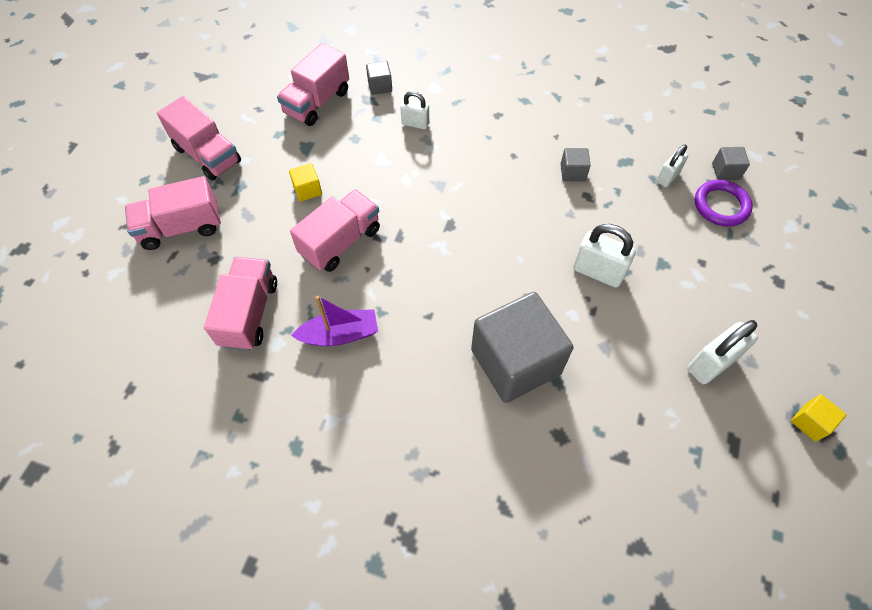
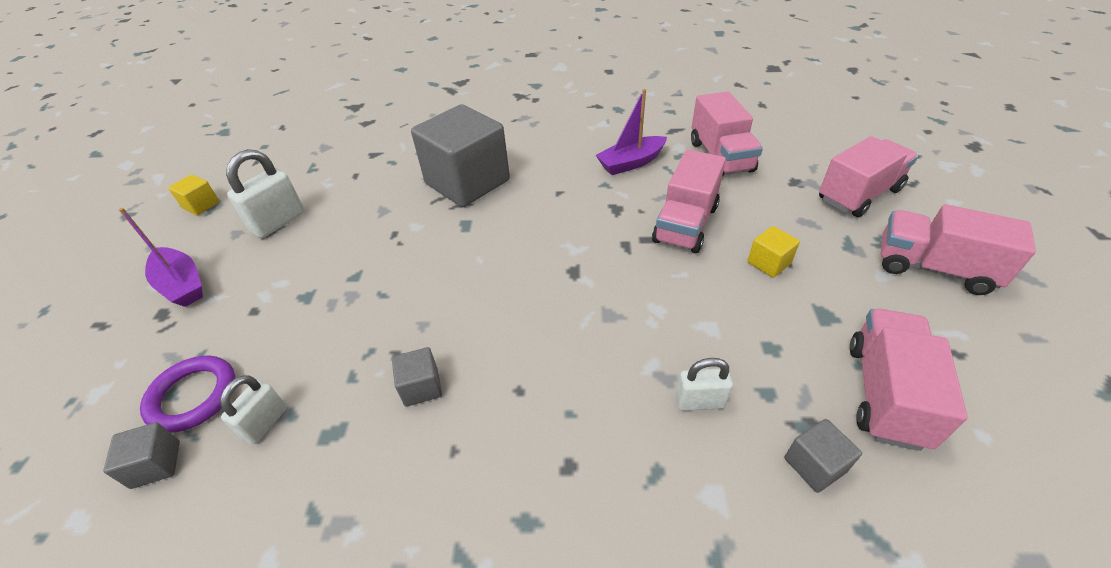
camera: 165 degrees right, 15 degrees down
white padlock [573,224,636,288] -> none
none -> purple boat [119,208,203,307]

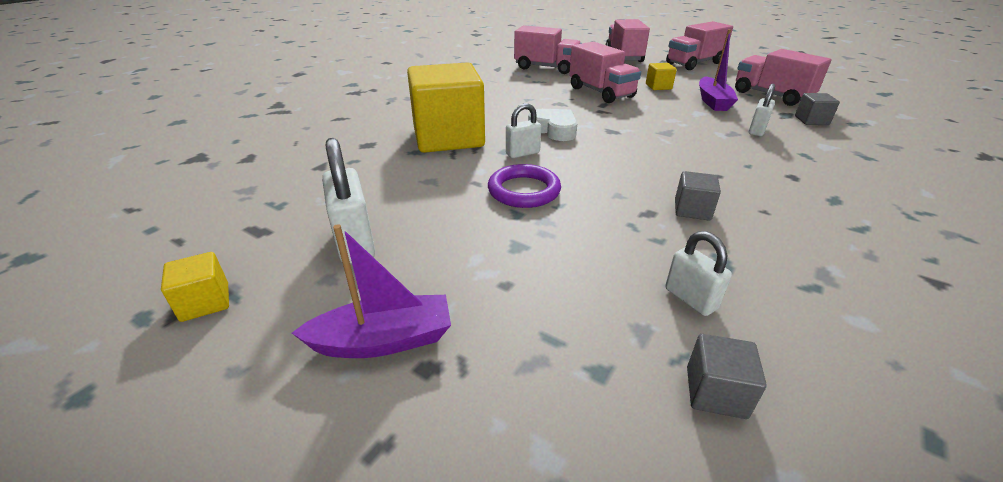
camera: 60 degrees left, 10 degrees down
purple ring [140,356,236,433] -> purple ring moved to [488,164,561,208]
grey cube [411,104,510,207] -> yellow cube [407,62,485,153]
purple boat [596,89,667,175] -> purple boat moved to [699,29,738,111]
none -> white padlock [506,103,541,158]
none -> white heart [528,109,578,141]

